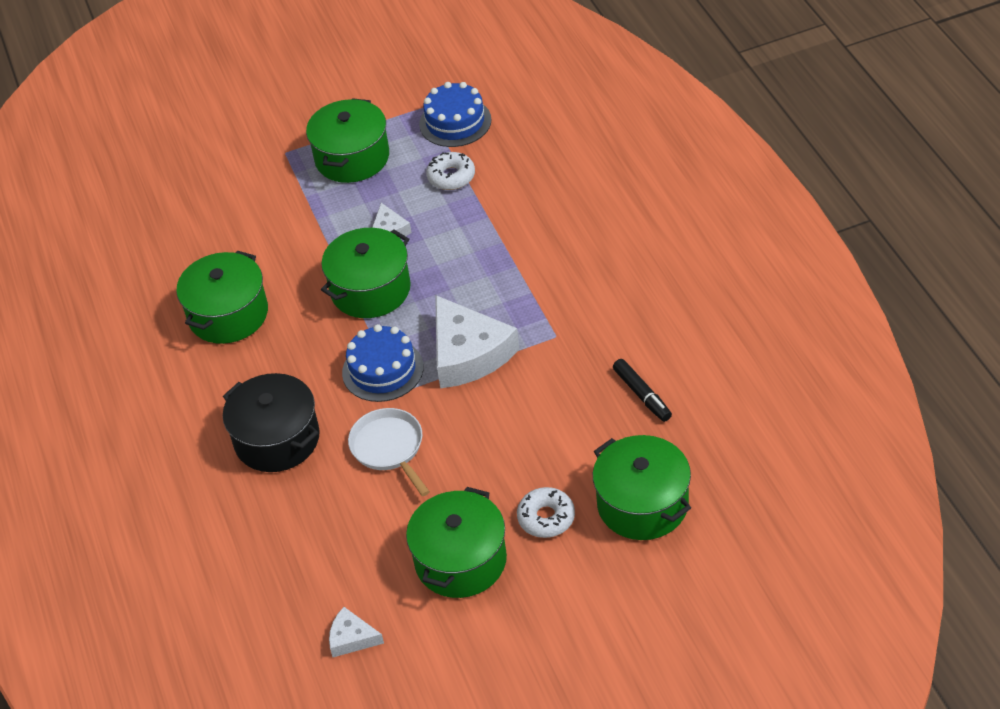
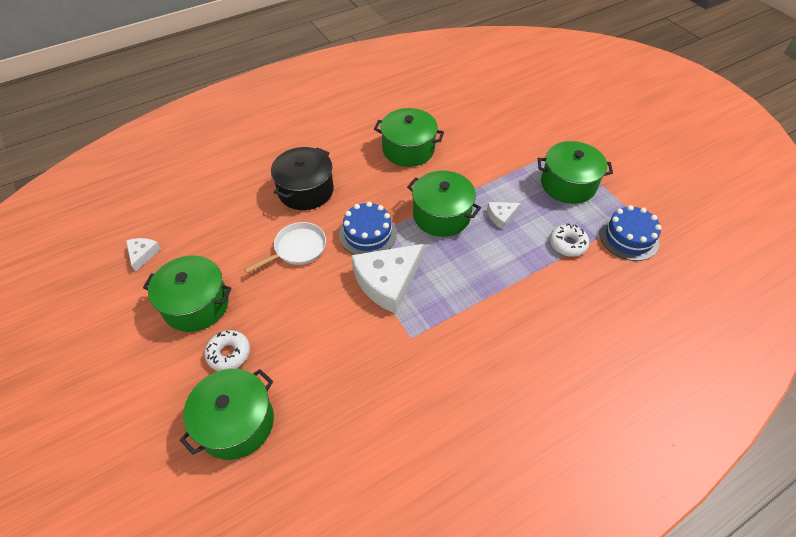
camera: 75 degrees right, 5 degrees up
black marker [613,359,672,422] -> none

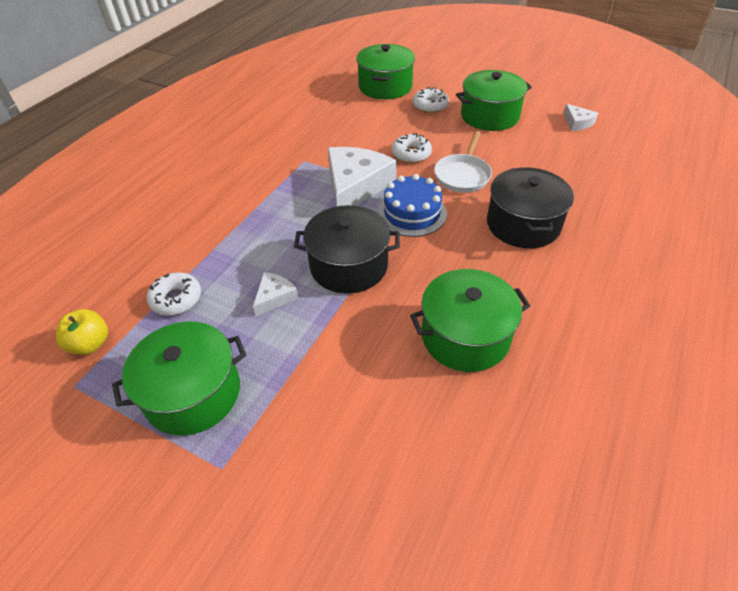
camera: 150 degrees right, 5 degrees down
green pot [407,171,481,237] -> black pot [294,205,400,294]
blue cake [599,205,662,261] -> yellow apple [56,309,108,355]
none -> white donut [392,133,432,163]

